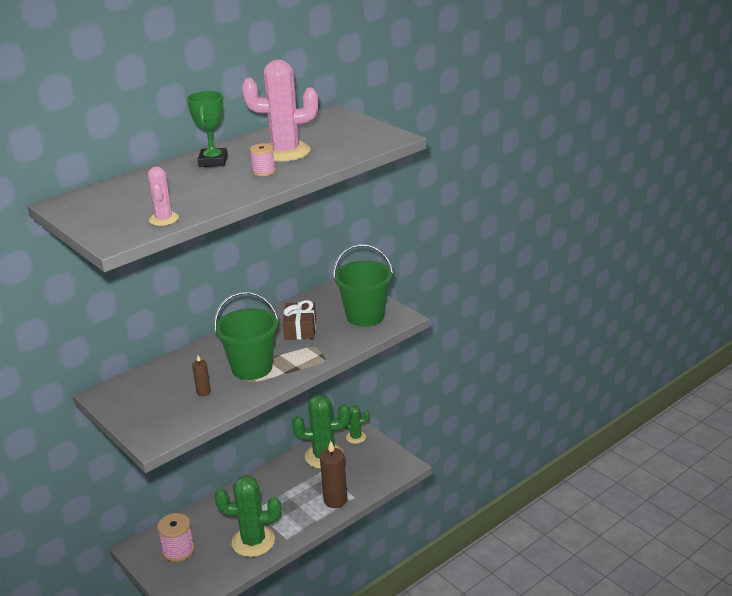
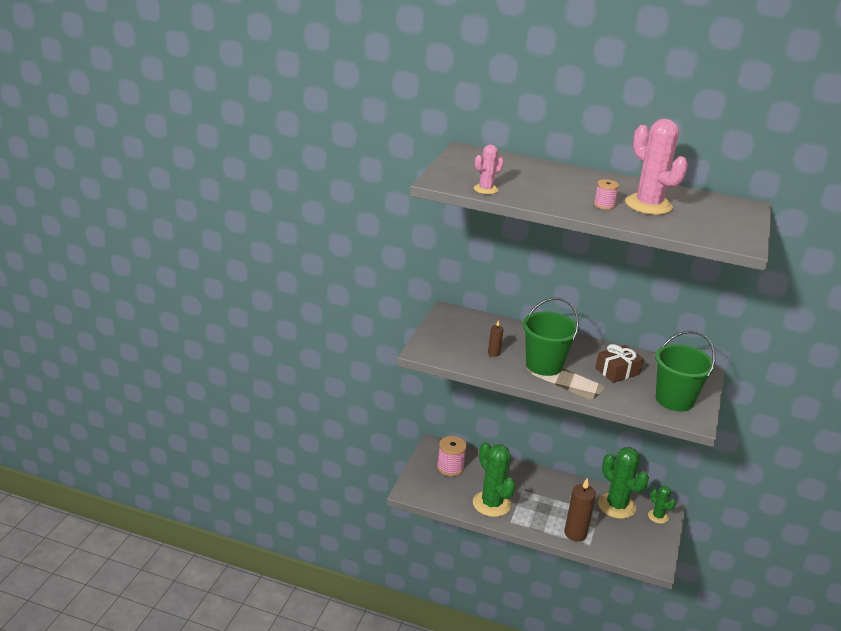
camera: 55 degrees right, 0 degrees up
green trophy [187,91,228,167] -> none

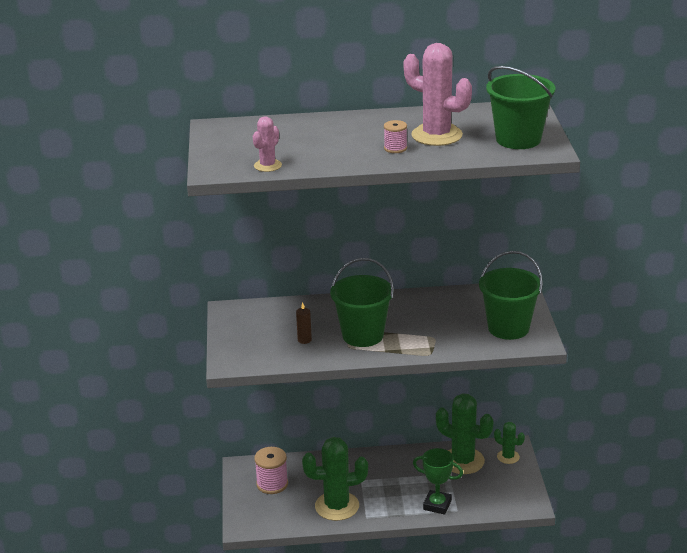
camera: 20 degrees left, 0 degrees up
green cactus [473,442,516,517] -> green cactus turned 45 degrees counterclockwise [302,437,368,521]
brown candle [564,478,596,542] -> green trophy [413,448,463,515]
brown gift [595,344,644,383] -> none
none -> green bucket [486,66,555,149]

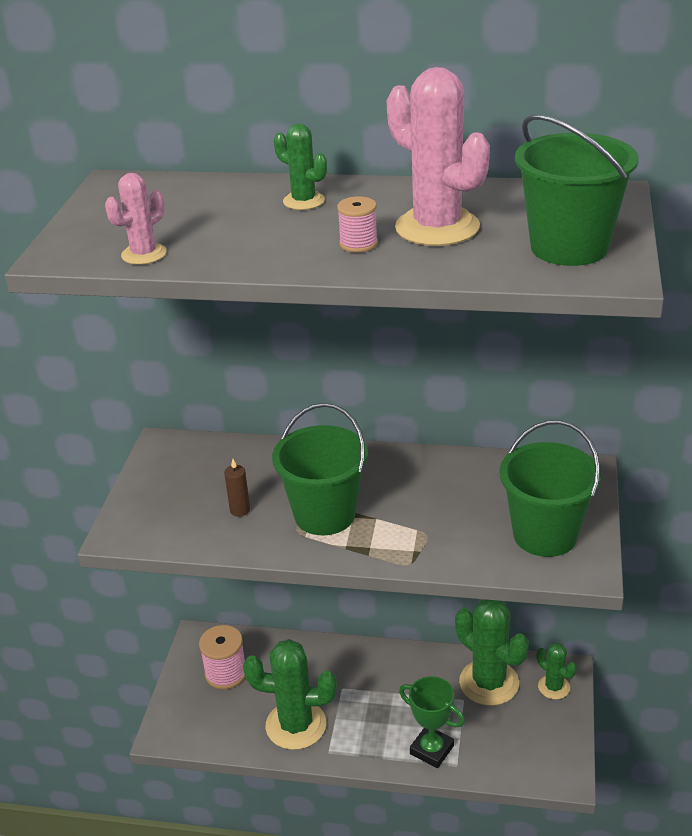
camera: 15 degrees right, 5 degrees up
none -> green cactus [274,123,327,210]

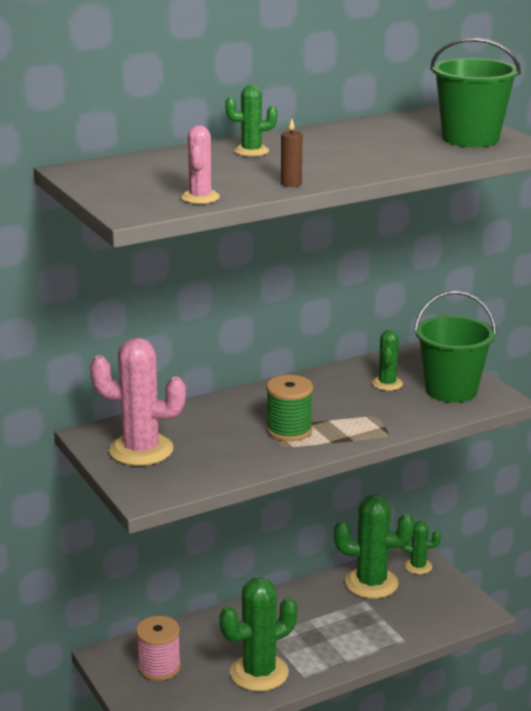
camera: 40 degrees left, 10 degrees down
brown candle [224,459,250,517] -> brown candle moved to [281,119,302,187]
green bucket [272,403,368,535] -> green spool [266,375,313,441]
pink spool [337,196,378,253] -> none
pink cactus [387,67,490,246] -> pink cactus moved to [90,338,186,466]
green trophy [399,676,465,768] -> none
none -> green cactus [372,330,403,391]

